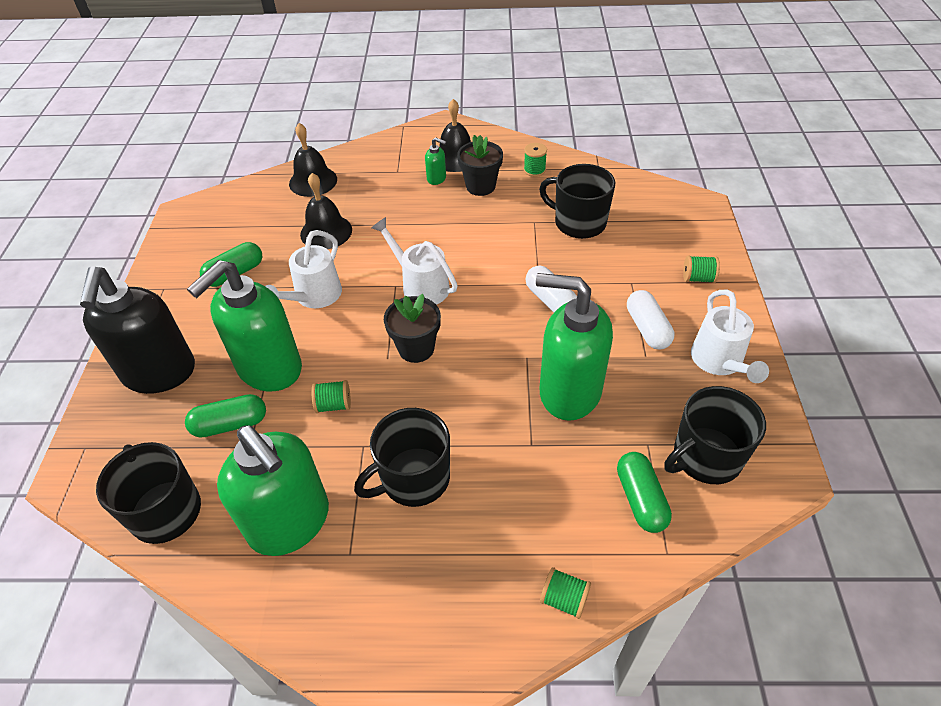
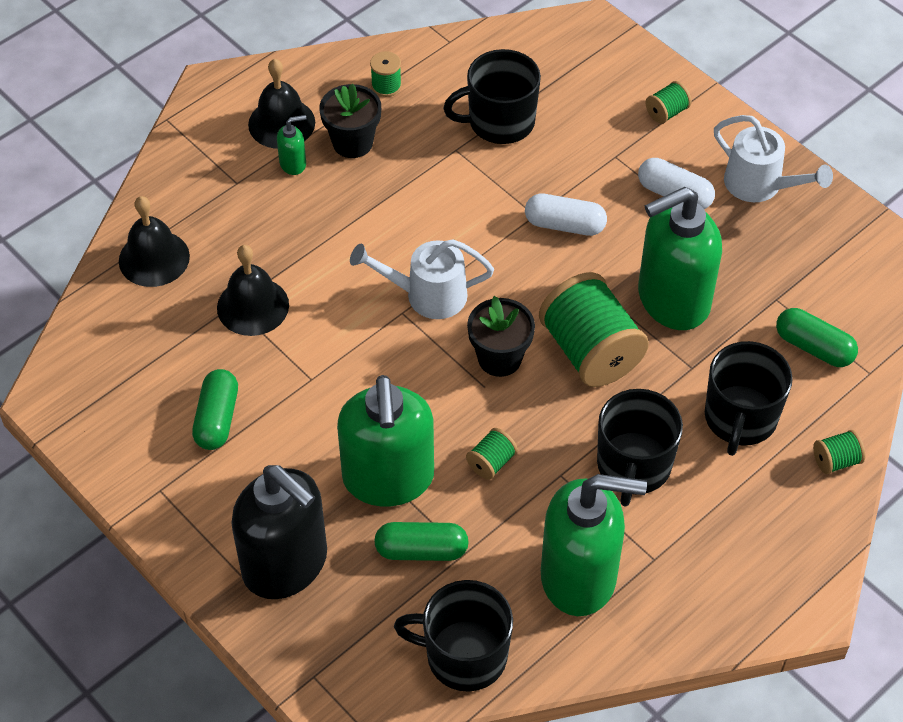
camera: 45 degrees left, 5 degrees up
green capsule [185,394,266,438] -> green capsule turned 60 degrees clockwise [374,522,469,561]
white watering can [265,230,342,308] -> none
black mug [664,386,766,484] -> black mug moved to [705,341,793,456]
none -> green spool [539,272,649,387]

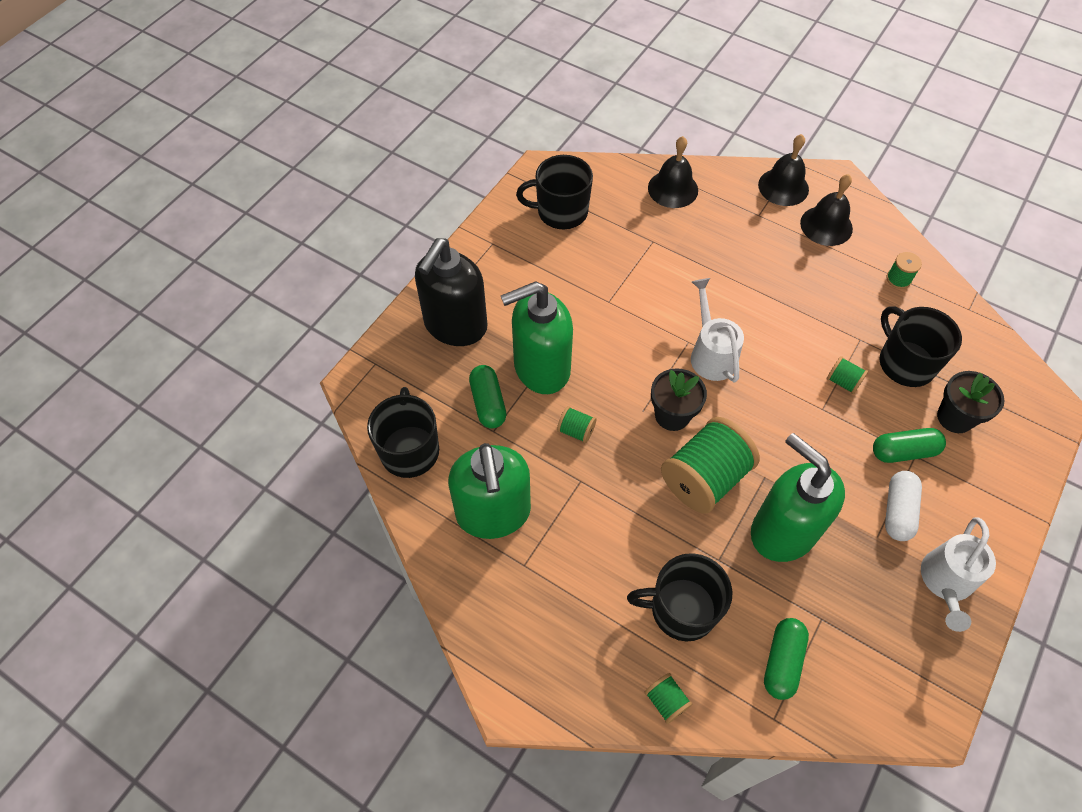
camera: 75 degrees right, 5 degrees up
green capsule [192,369,238,450] -> green capsule moved to [873,428,946,463]
black bell [217,245,289,336] -> black bell moved to [758,134,809,206]
green soap dispenser [277,115,306,175] -> none
black flower pot [319,84,381,158] -> black flower pot moved to [937,371,1005,433]
white capsule [525,194,607,236] -> none
black mug [597,389,683,507] -> black mug moved to [516,155,593,229]
green spool [646,81,692,124] -> green spool moved to [827,356,868,394]

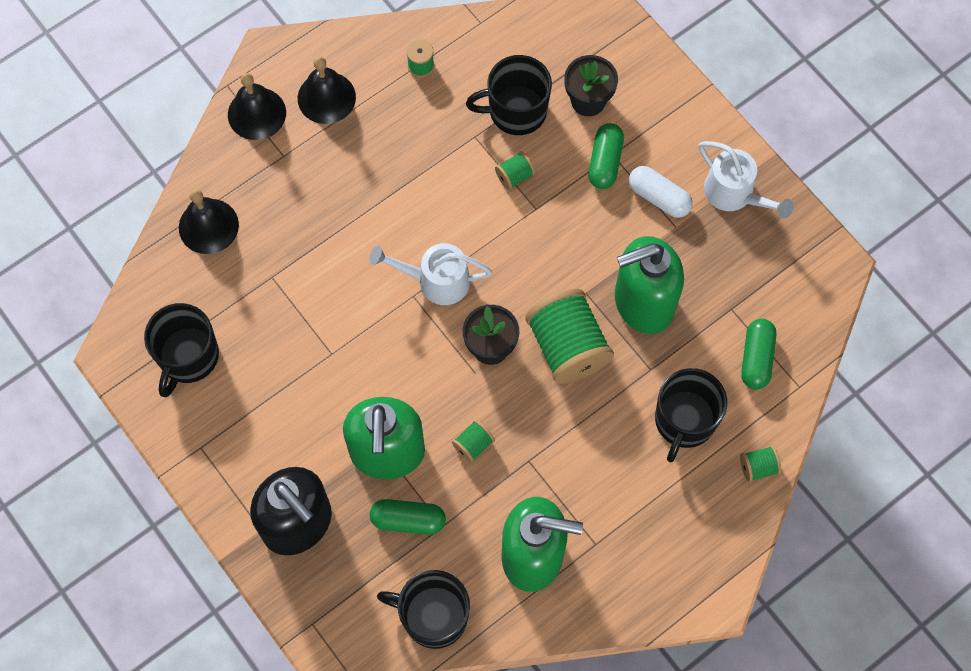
camera: 70 degrees left, 10 degrees up
green capsule [764,618,809,700] -> green capsule turned 60 degrees clockwise [741,319,776,390]

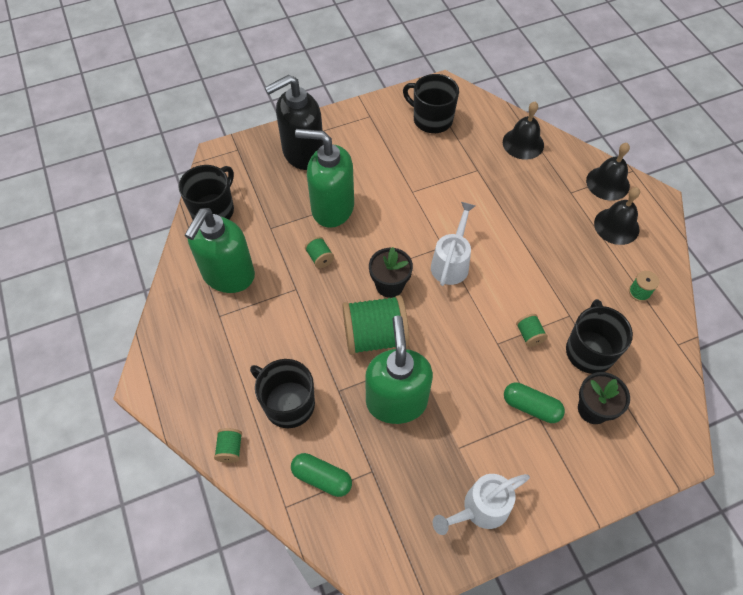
camera: 105 degrees right, 10 degrees down
green capsule [370,499,446,535] -> none
white capsule [629,166,693,218] -> none

